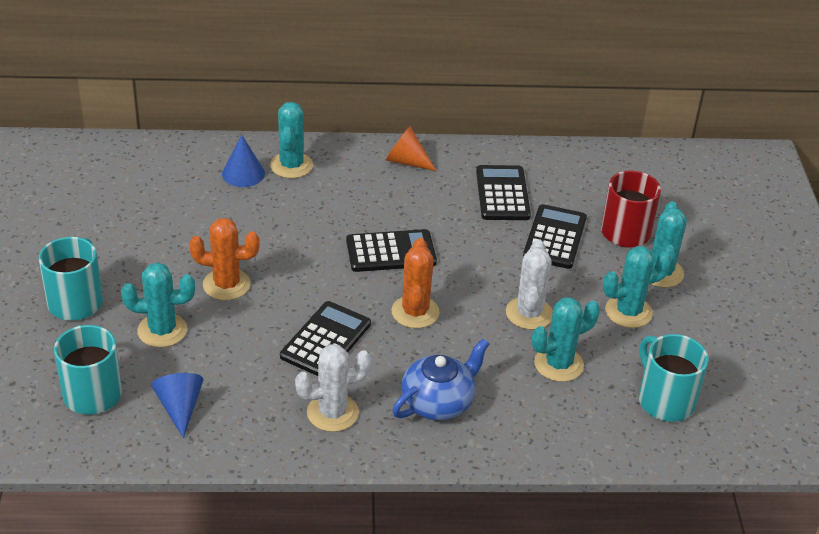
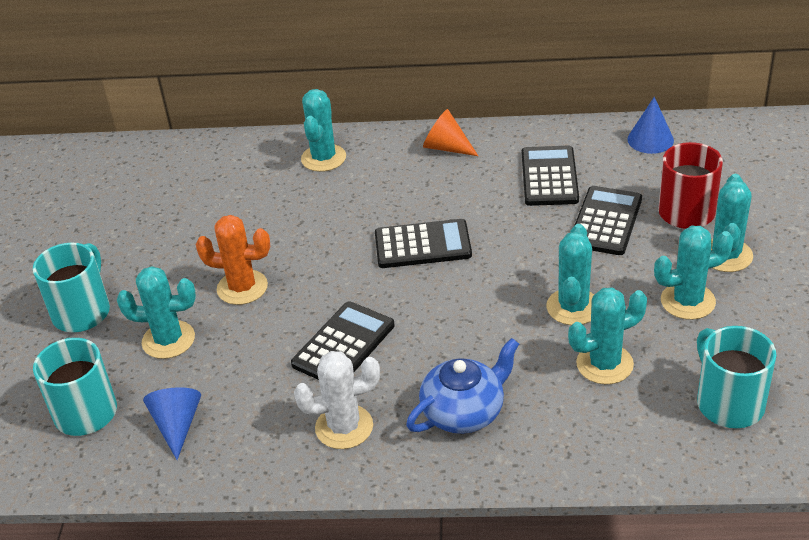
camera: 10 degrees right, 0 degrees up
blue cone [222,135,265,187] -> blue cone moved to [627,97,674,154]
orange cactus [391,238,439,328] -> none
white cactus [506,240,553,330] -> turquoise cactus [547,224,594,325]

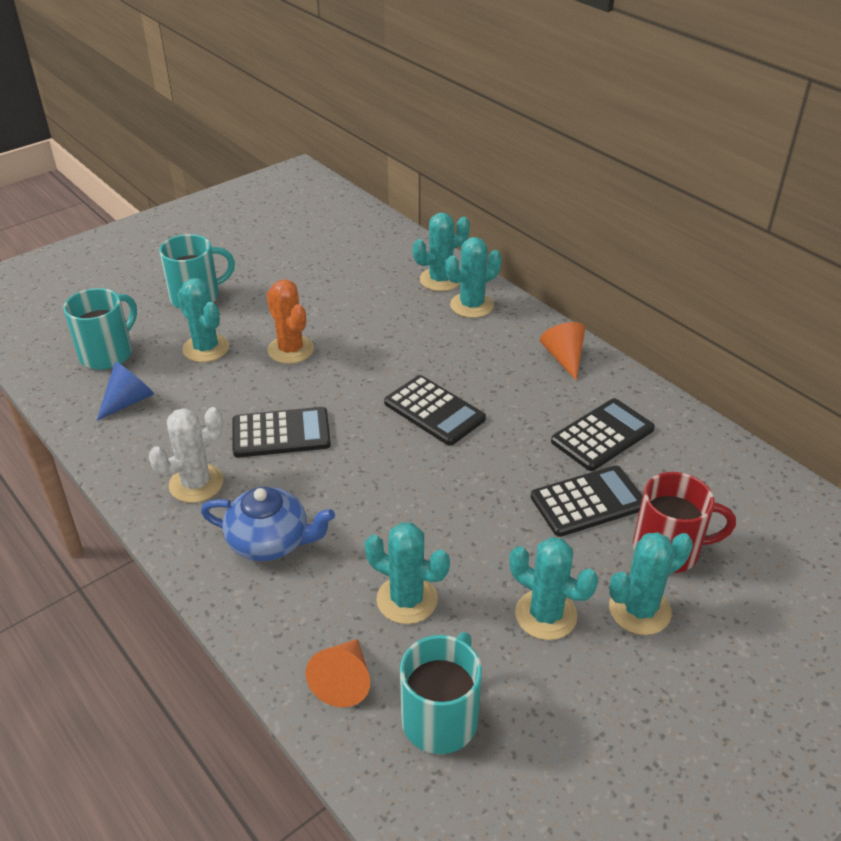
camera: 45 degrees right, 0 degrees up
white cactus [294,351,380,449] -> white cactus turned 75 degrees counterclockwise [149,407,224,503]
turquoise cactus [547,224,594,325] -> turquoise cactus moved to [413,213,470,291]
blue cone [627,97,674,154] -> none
none -> orange cone [306,639,370,707]

